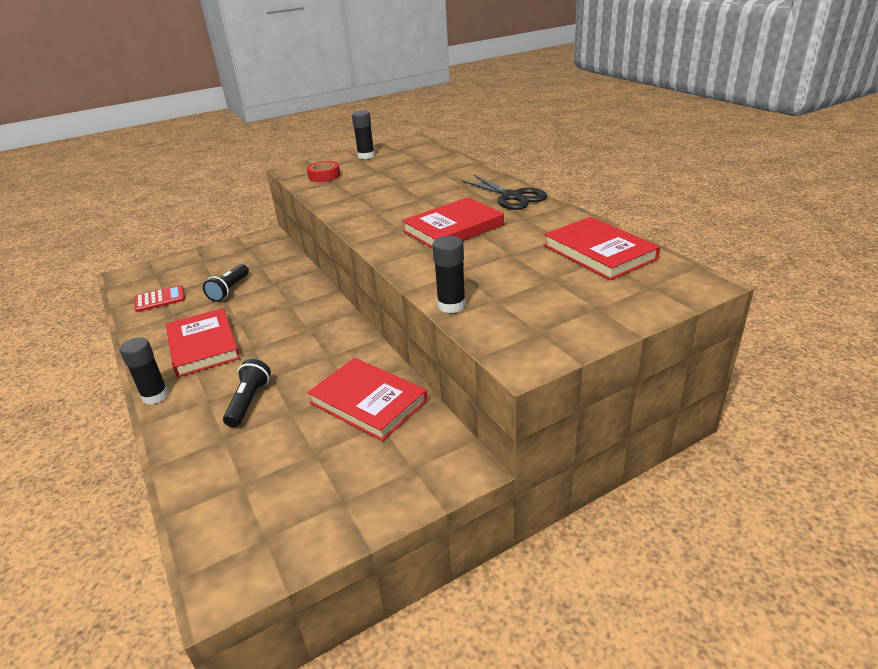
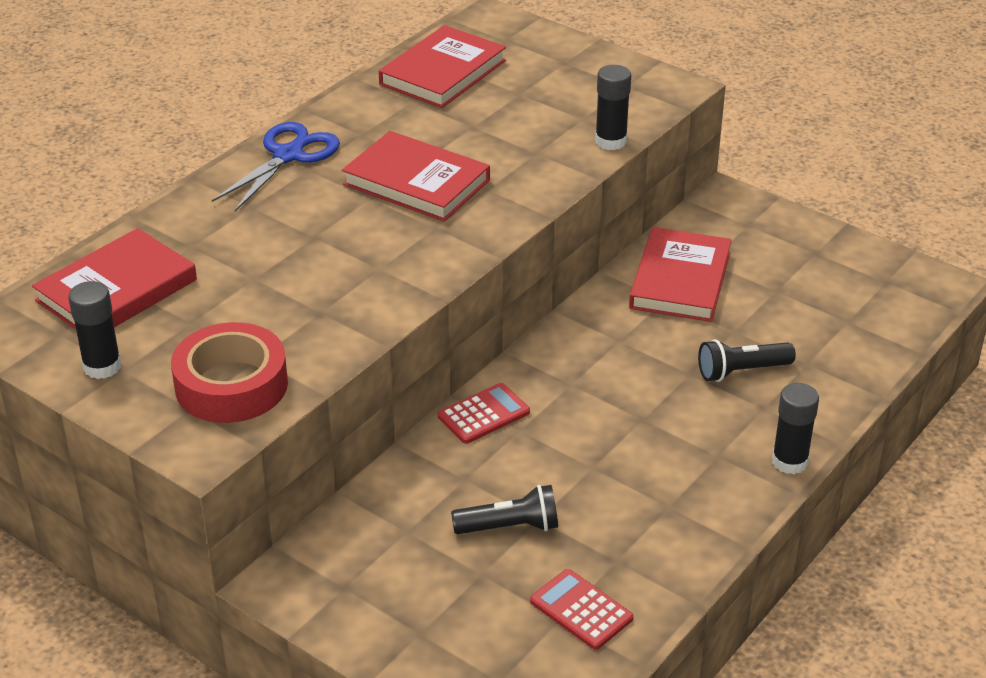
camera: 115 degrees left, 5 degrees up
red book [166,308,240,377] -> red book moved to [32,228,197,329]
red tape [307,161,340,182] -> red tape [171,322,288,423], size x1.67
black scissors [462,175,547,210] -> blue scissors [212,122,340,211]
none -> red calculator [438,383,530,444]

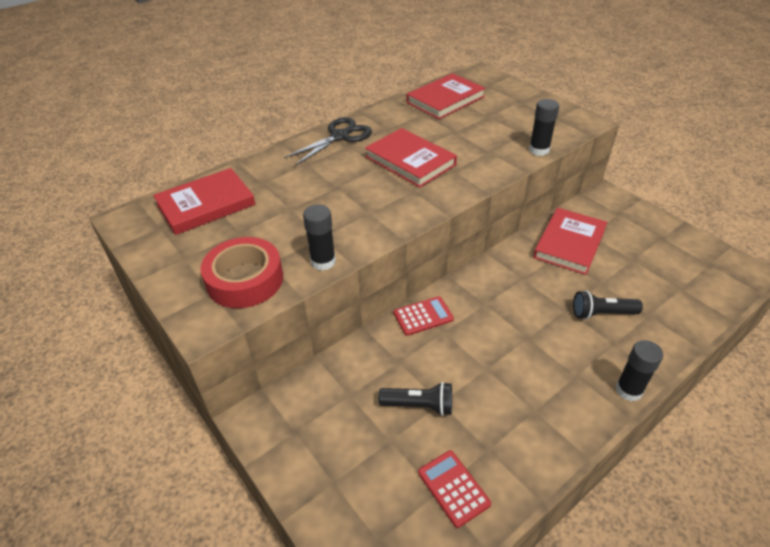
camera: 15 degrees right, 5 degrees up
black glue stick [68,281,121,379] -> black glue stick moved to [303,204,336,270]
blue scissors [212,122,340,211] -> black scissors [284,117,372,166]

